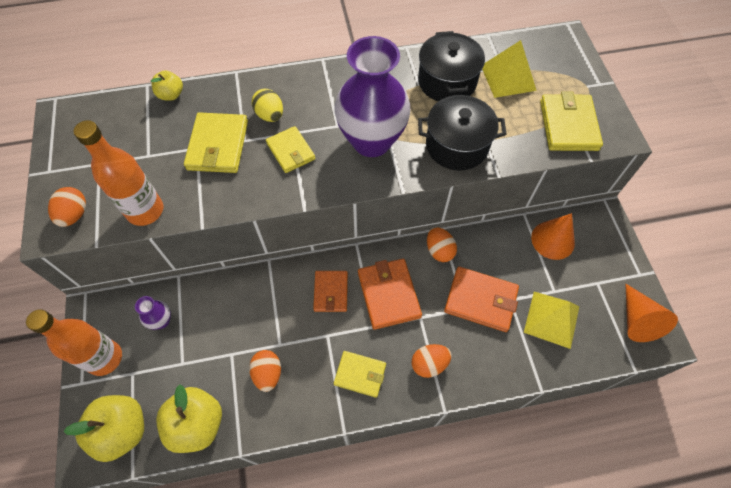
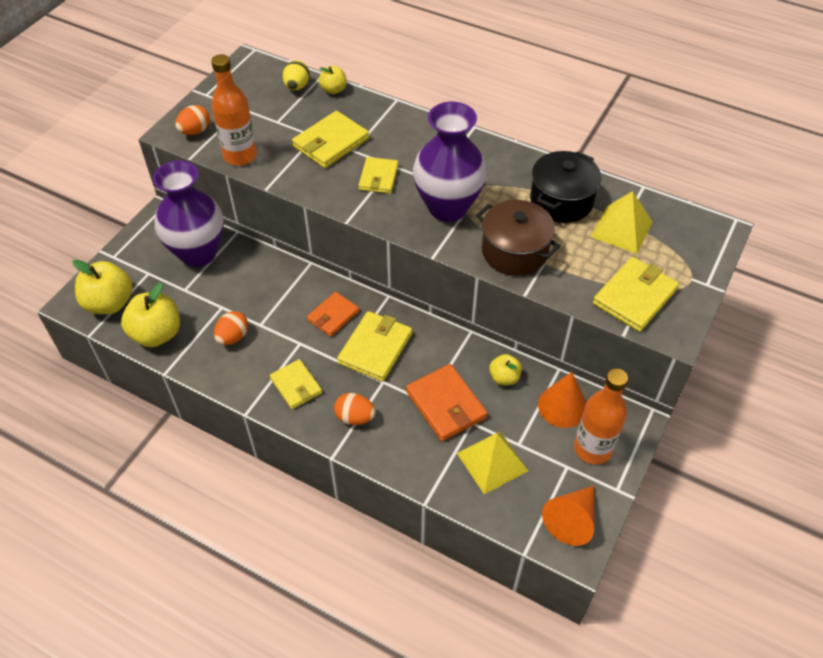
camera: 40 degrees right, 10 degrees down
orange bottle [26,309,122,376] -> orange bottle moved to [574,368,628,465]
purple vase [135,296,171,330] -> purple vase [153,161,224,267], size x2.42
yellow egg [252,89,283,122] -> yellow egg moved to [283,60,310,90]
orange wallet [358,259,422,330] -> yellow wallet [337,311,412,382]
black pot [418,95,507,171] -> brown pot [476,200,561,276]
orange egg [427,227,457,262] -> none
none -> yellow apple [489,354,522,385]

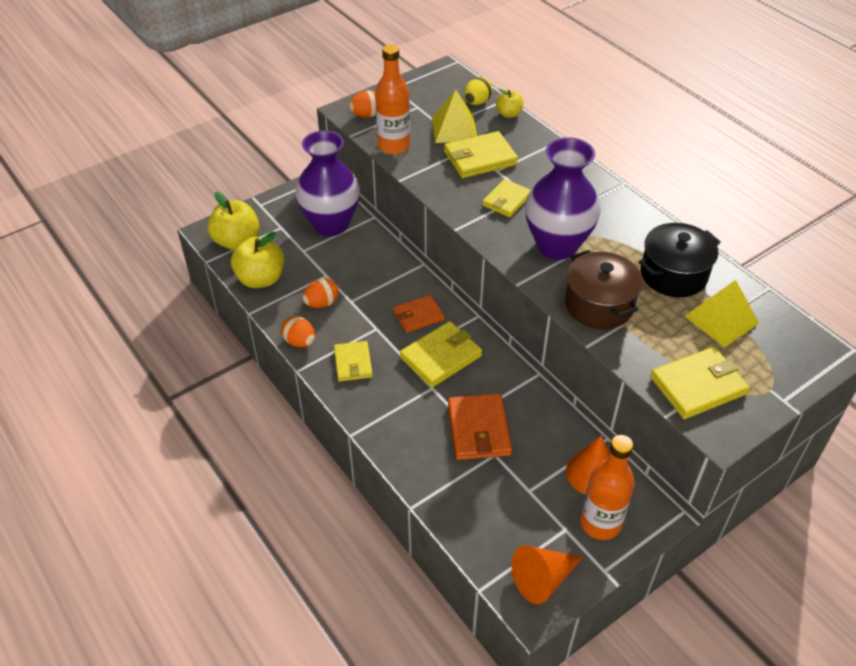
camera: 25 degrees right, 5 degrees down
orange egg [334,393,376,425] -> orange egg moved to [281,316,315,347]
yellow pyramid [457,431,528,494] -> yellow pyramid moved to [432,90,477,143]
yellow apple [489,354,522,385] -> none

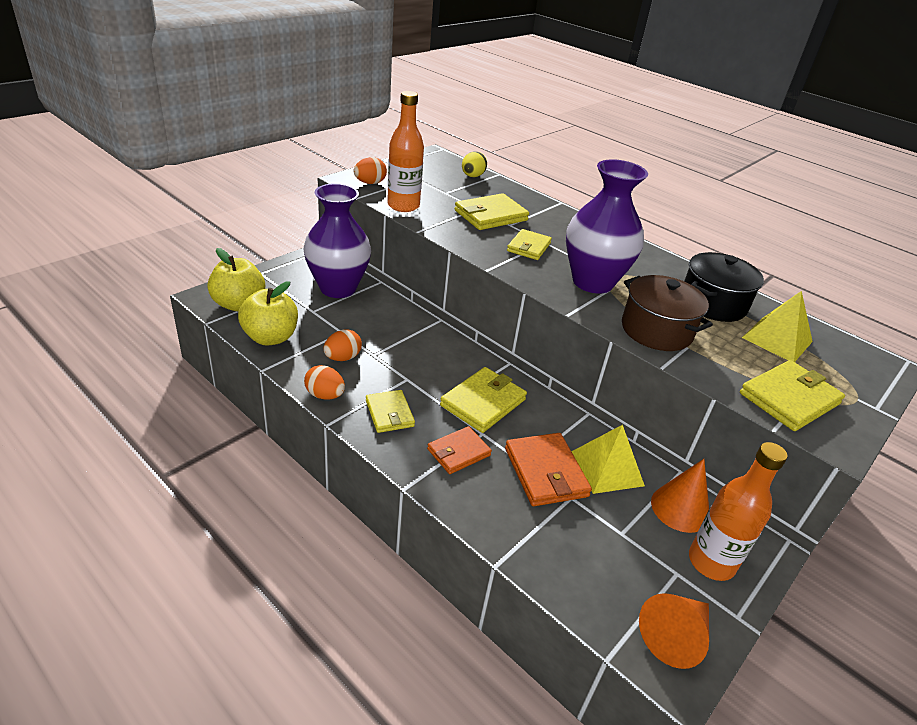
camera: 15 degrees left, 10 degrees down
orange wallet [393,295,444,333] -> orange wallet moved to [427,426,492,474]
yellow pyramid [432,90,477,143] -> yellow pyramid moved to [571,425,645,494]
yellow apple [496,89,523,118] -> none

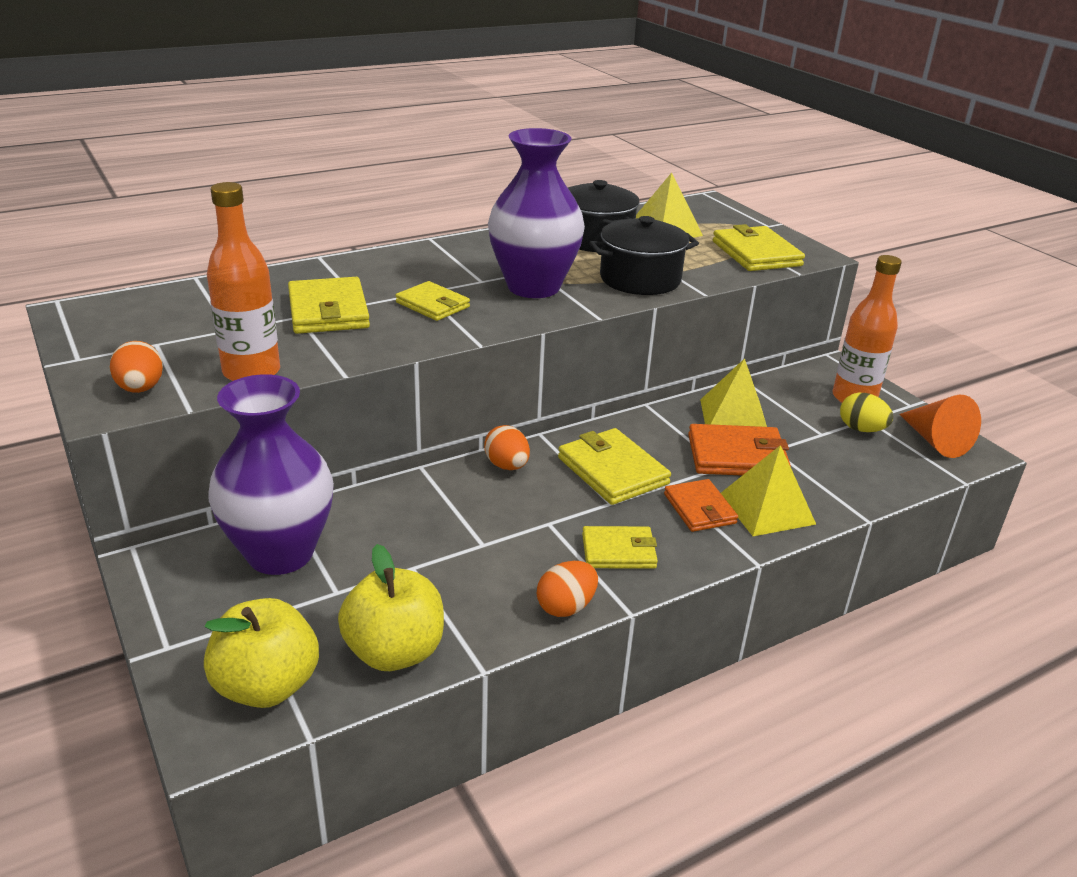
camera: 70 degrees left, 5 degrees down
orange egg [323,329,362,361] -> orange egg moved to [484,425,530,470]
yellow egg [462,151,487,177] -> yellow egg moved to [840,393,893,432]
brown pot [622,275,713,351] -> black pot [589,216,699,295]
orange cone [651,459,709,533] -> none
none -> yellow pyramid [721,445,816,536]

